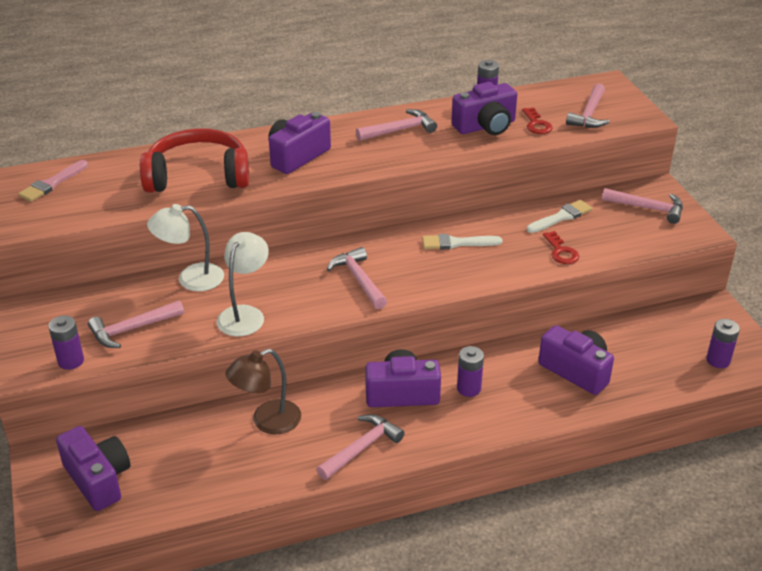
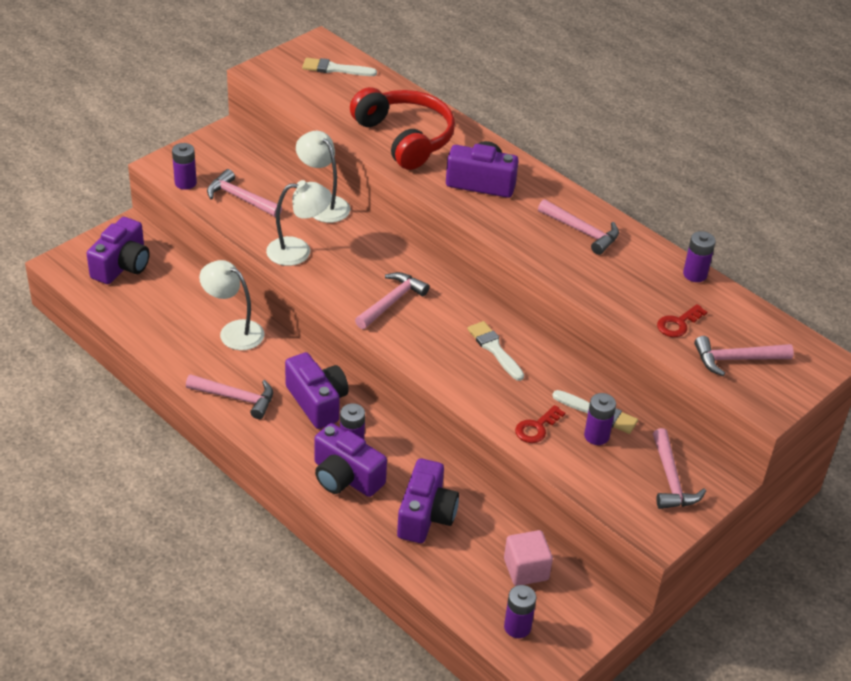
camera: 60 degrees right, 5 degrees up
pink brush [18,160,88,202] -> white brush [302,58,377,76]
brown lamp [225,349,301,435] -> white lamp [199,260,265,350]
purple camera [451,82,517,135] -> purple camera moved to [314,423,387,497]
none -> pink cube [504,530,553,586]
none -> purple battery [584,393,616,445]

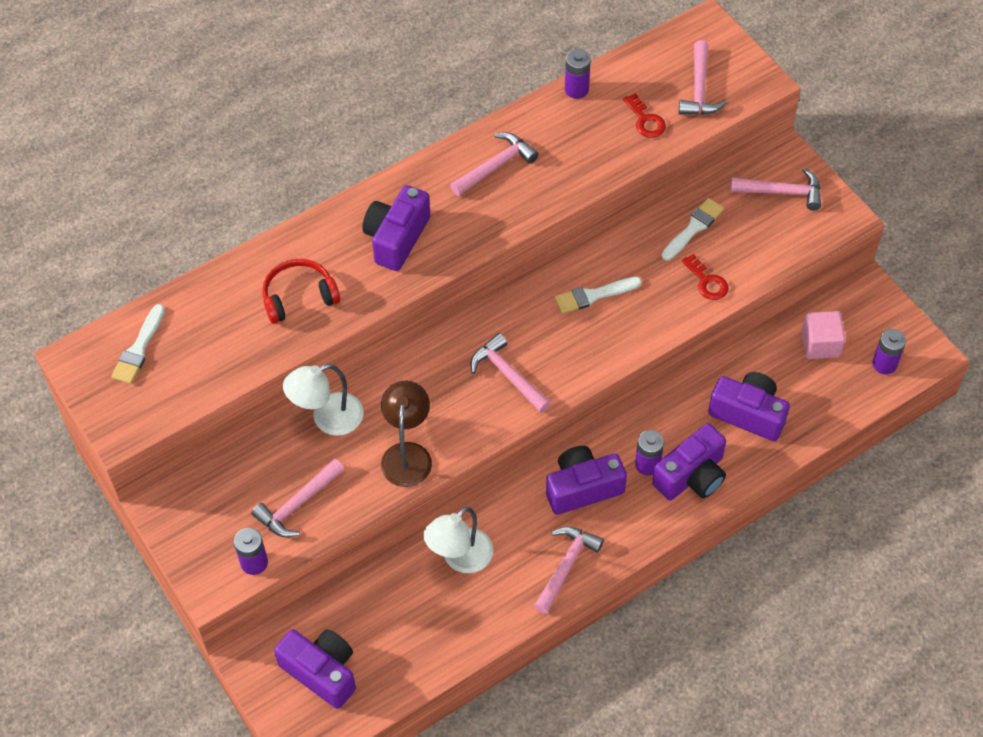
camera: 75 degrees left, 15 degrees up
white lamp [266,180,332,266] -> brown lamp [381,380,432,487]
red headphones [350,87,455,170] -> red headphones [262,259,340,324], size x0.61
purple battery [584,393,616,445] -> none

